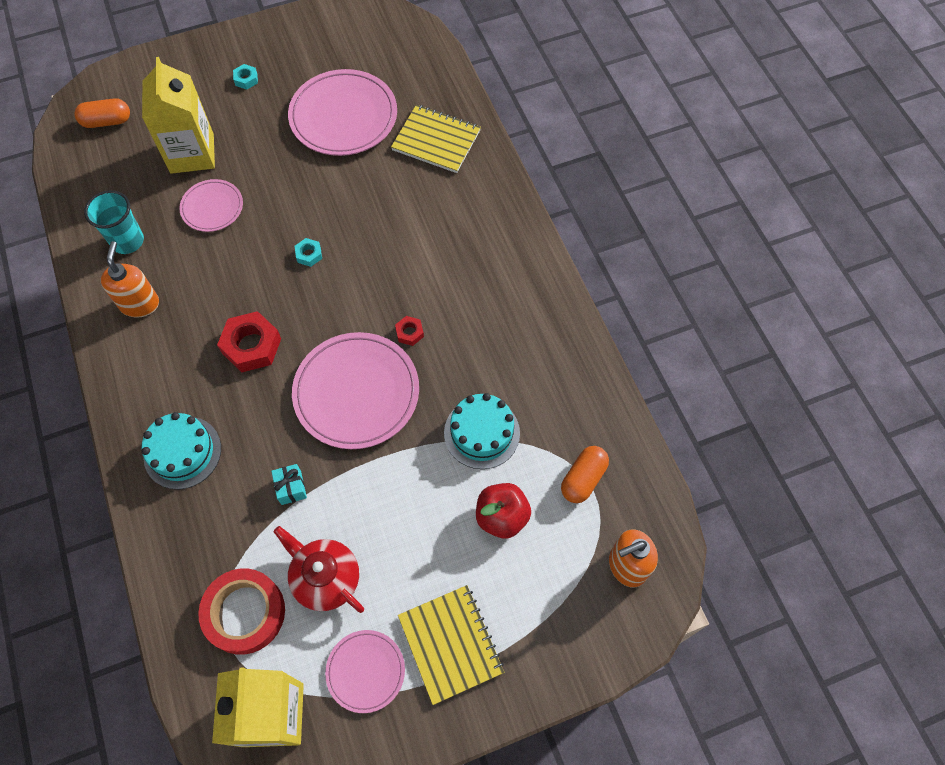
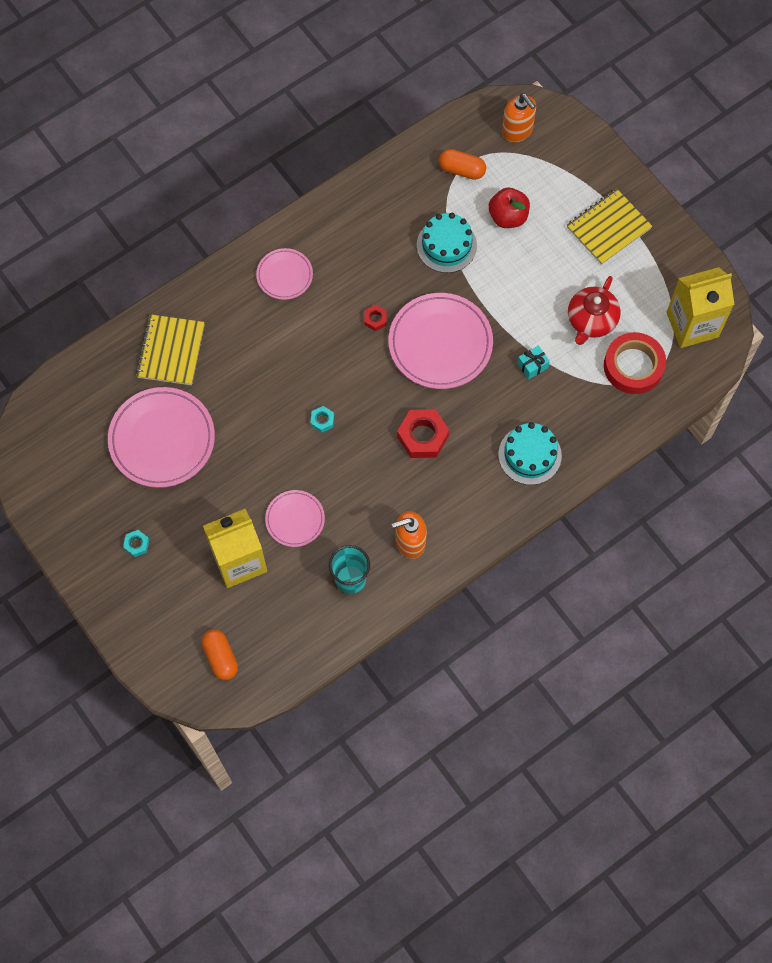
camera: 105 degrees left, 5 degrees up
pink plate [325,630,405,713] -> pink plate moved to [256,248,313,300]

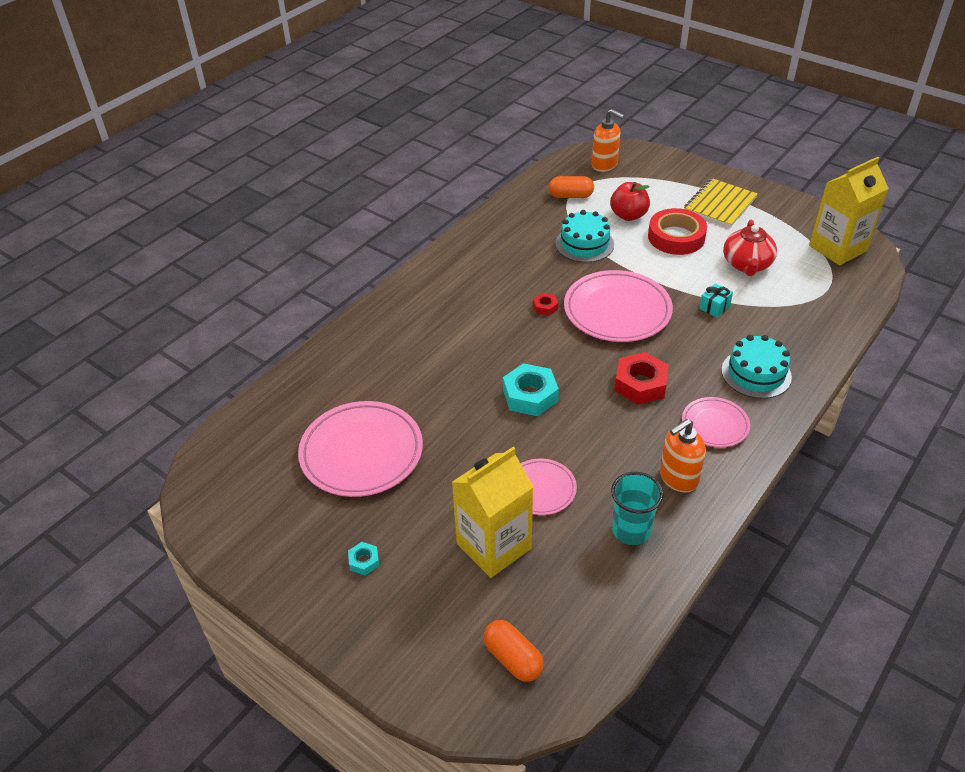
camera: 15 degrees left, 25 degrees down
yellow notebook [136,314,205,385] -> none
pink plate [256,248,313,300] -> pink plate moved to [682,397,750,447]
turquoise nut [311,406,334,433] -> turquoise nut [503,363,559,416], size x2.00
red tape [604,332,666,394] -> red tape moved to [648,208,707,255]

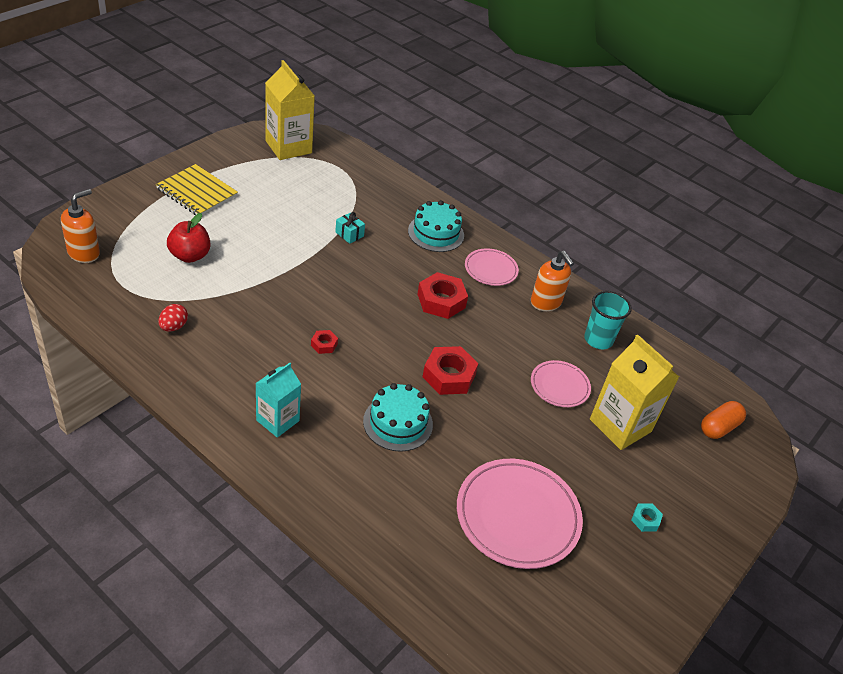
camera: 95 degrees left, 0 degrees up
turquoise nut [503,363,559,416] -> red nut [423,346,478,395]
orange capsule [549,176,594,198] -> none
turquoise cake [555,210,614,263] -> turquoise cake moved to [363,383,433,452]
pink plate [564,270,673,342] -> none
red tape [648,208,707,255] -> none
red teapot [723,220,777,276] -> none
none -> red egg [158,304,188,331]
none -> turquoise carton [255,363,301,438]

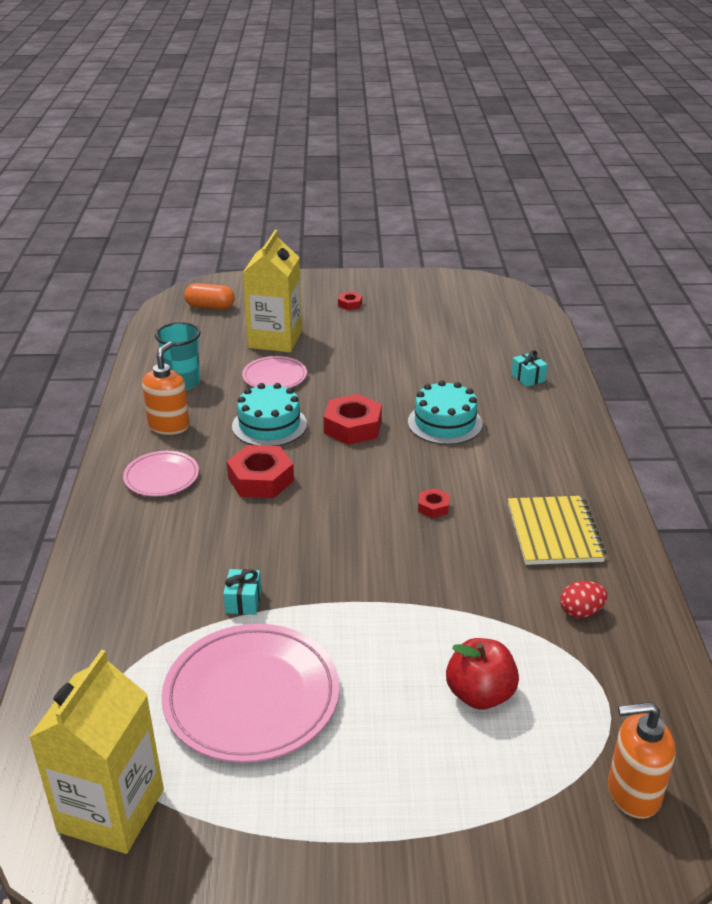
camera: 125 degrees left, 10 degrees down
yellow notebook [156,164,238,215] -> yellow notebook moved to [508,496,606,565]
turquoise carton [255,363,301,438] -> none
turquoise cake [408,200,464,252] -> turquoise cake moved to [232,383,307,446]
pink plate [457,459,583,569] -> pink plate moved to [161,624,339,763]
turquoise nut [631,503,663,532] -> red nut [338,292,362,310]
none -> turquoise gift [511,350,548,387]

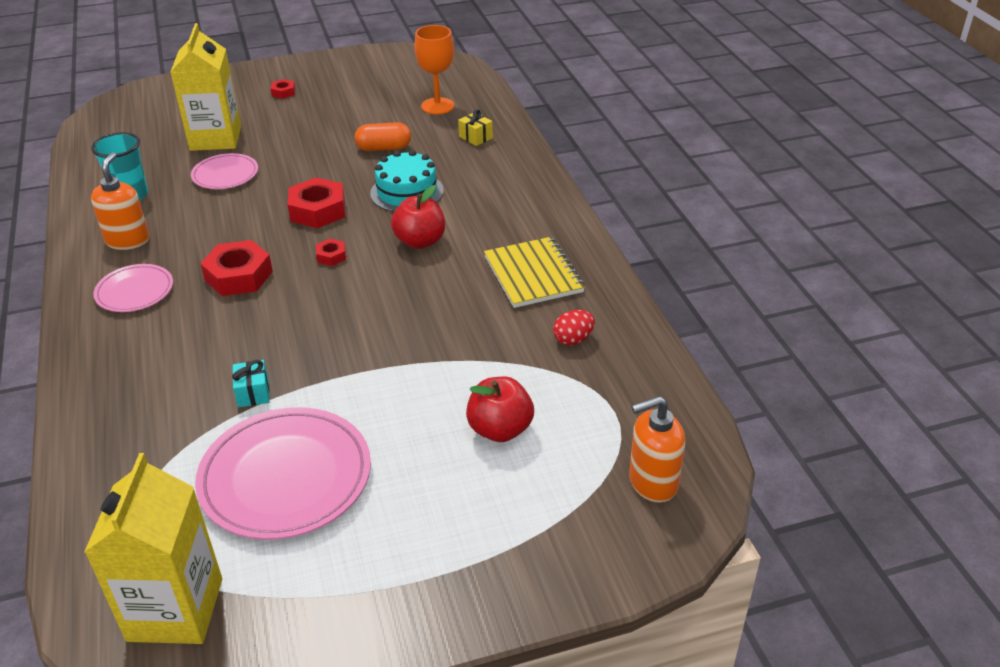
camera: 15 degrees left, 5 degrees up
orange capsule [184,283,235,309] -> orange capsule moved to [354,122,411,151]
turquoise cake [232,383,307,446] -> none
red nut [418,488,449,518] -> red nut moved to [316,239,346,266]
turquoise gift [511,350,548,387] -> yellow gift [458,109,493,146]
none -> red apple [391,185,445,249]
none -> orange goblet [414,25,454,114]

